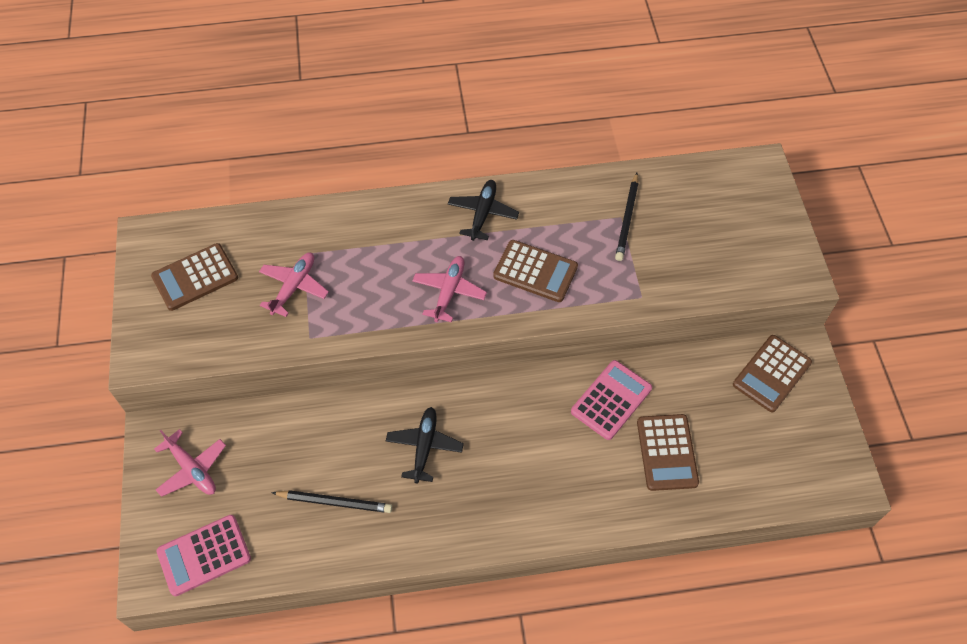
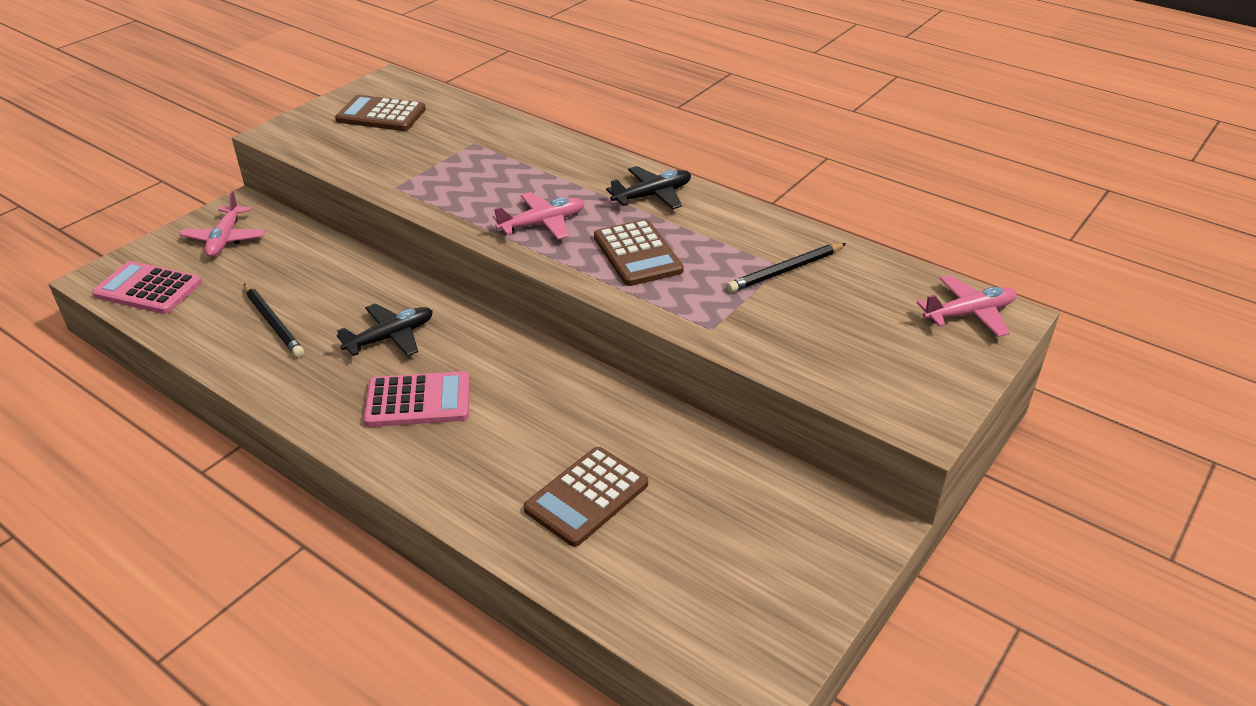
camera: 45 degrees right, 20 degrees down
pink plane [259,252,329,317] -> pink plane moved to [917,275,1017,337]
pink calculator [571,360,652,440] -> pink calculator moved to [364,371,470,427]
brown calculator [733,335,812,412] -> none

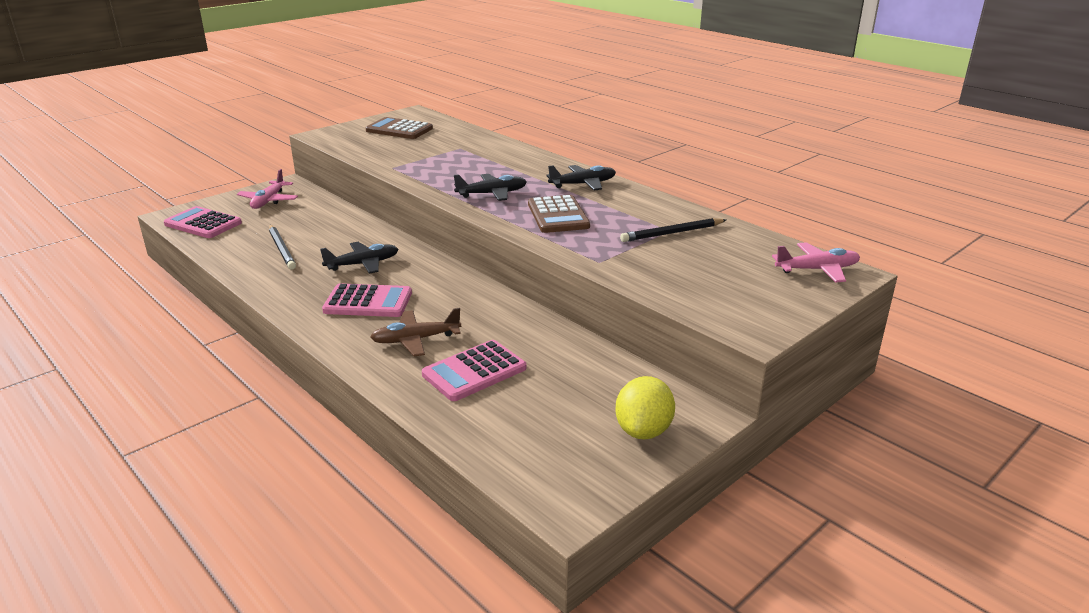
camera: 10 degrees right, 10 degrees down
pink plane [493,192,584,239] -> black plane [454,174,527,201]
brown calculator [524,447,648,547] -> pink calculator [422,340,526,401]
none -> brown plane [370,308,461,357]
none -> yellow lemon [615,376,675,439]

